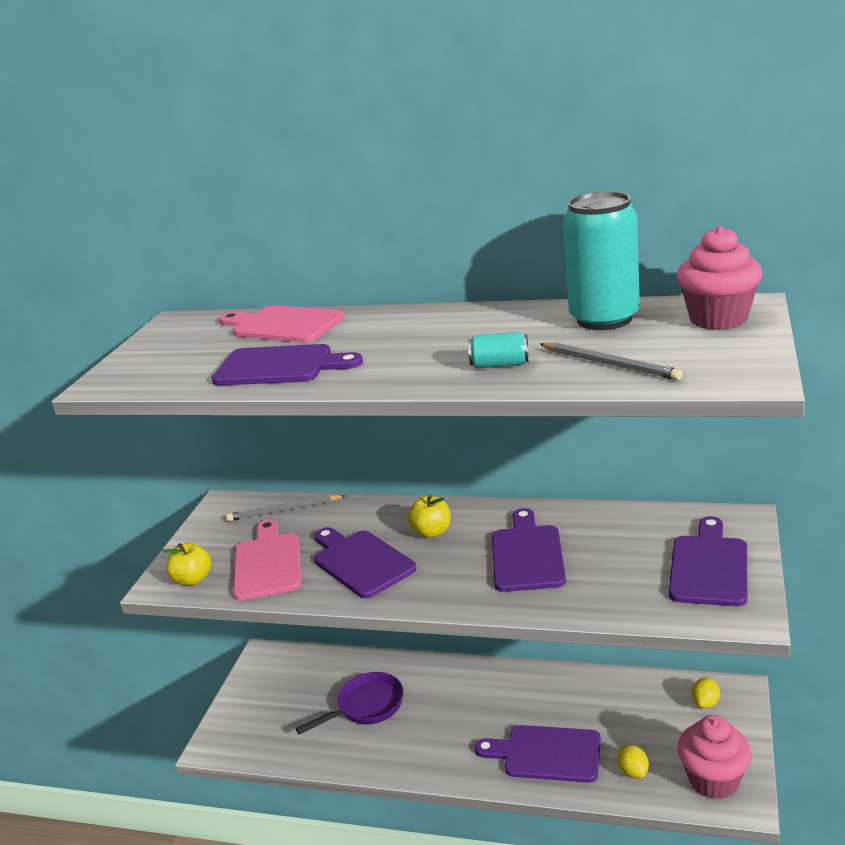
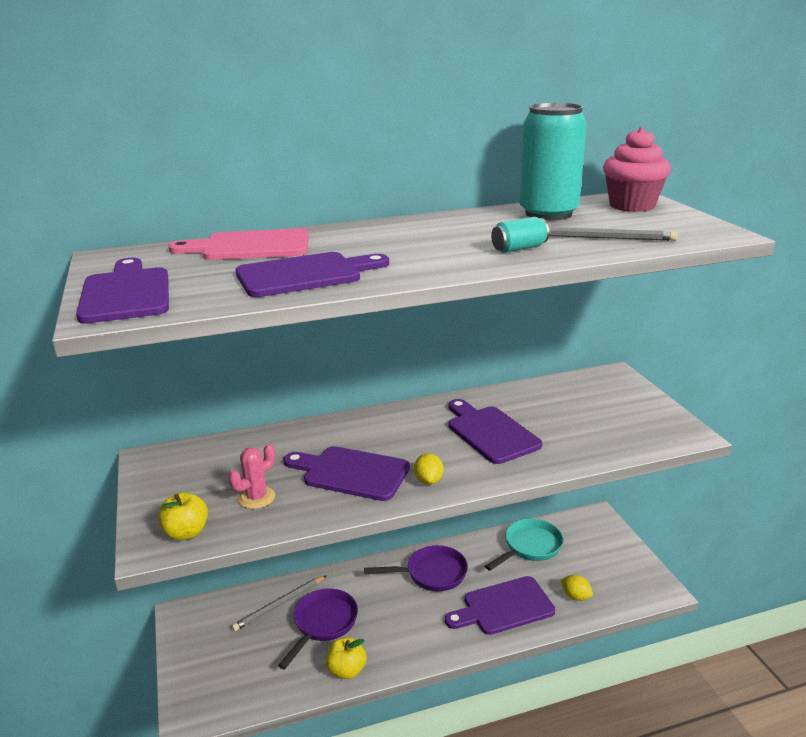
camera: 35 degrees left, 0 degrees up
grey pencil [226,495,346,521] -> grey pencil moved to [232,576,326,631]
pink cutting board [233,519,302,601] -> pink cactus [229,444,275,509]
yellow apple [408,495,451,538] -> yellow apple moved to [326,637,367,679]
purple cutting board [669,516,747,606] -> purple cutting board moved to [76,258,169,324]
pink cupcake [677,715,752,799] -> none
yellow lemon [691,678,720,708] -> yellow lemon moved to [414,453,443,485]
none -> purple pan [364,545,468,591]
none -> turquoise pan [485,519,563,571]

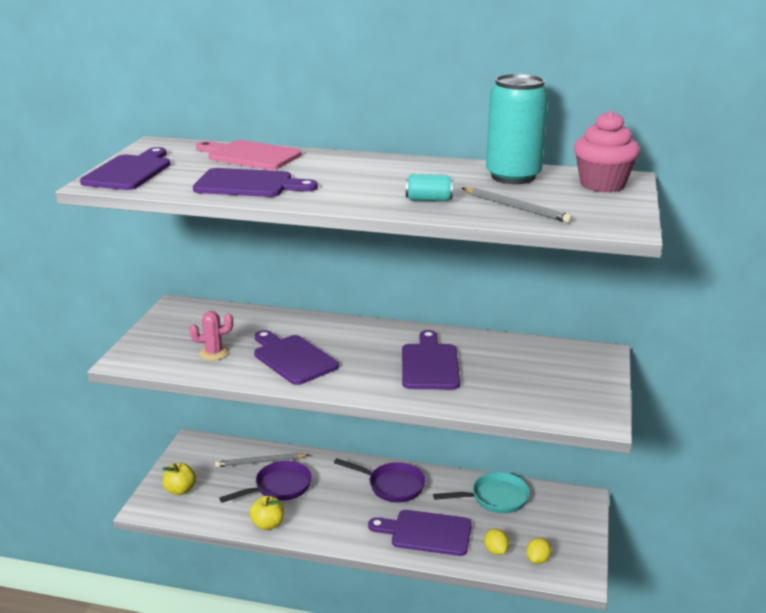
camera: 30 degrees right, 0 degrees up
yellow apple [158,492,208,541] -> yellow apple moved to [162,463,196,495]
yellow lemon [414,453,443,485] -> yellow lemon moved to [526,537,551,564]

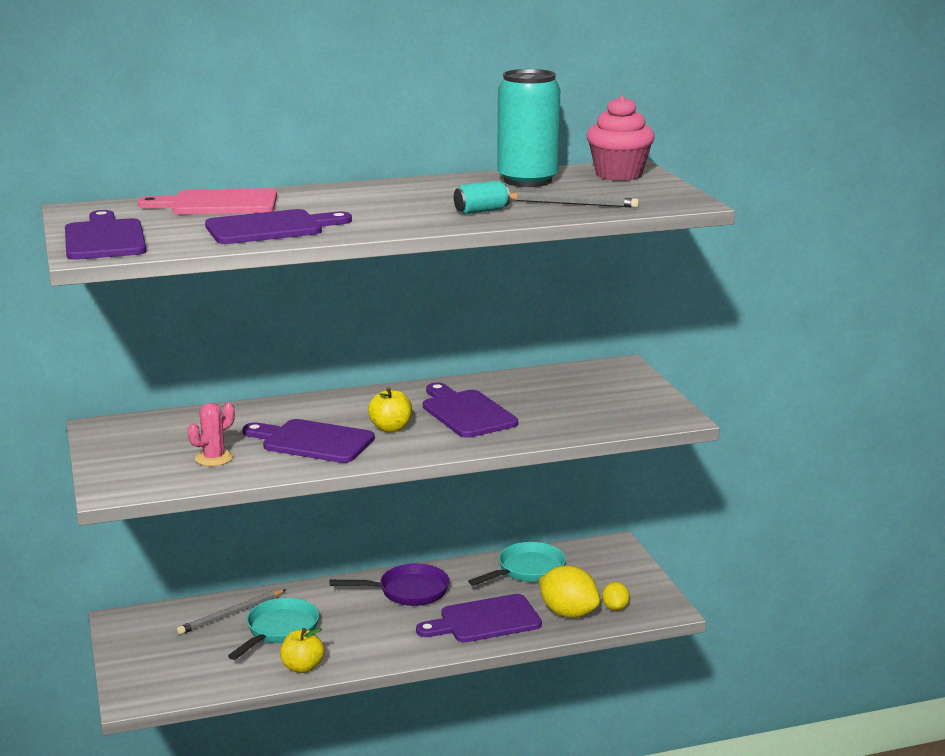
camera: 30 degrees left, 5 degrees down
yellow apple [162,463,196,495] -> yellow apple moved to [368,387,412,432]
purple pan [219,461,312,503] -> turquoise pan [228,598,319,660]
yellow lemon [484,528,509,555] -> yellow lemon [539,566,600,618], size x1.85

